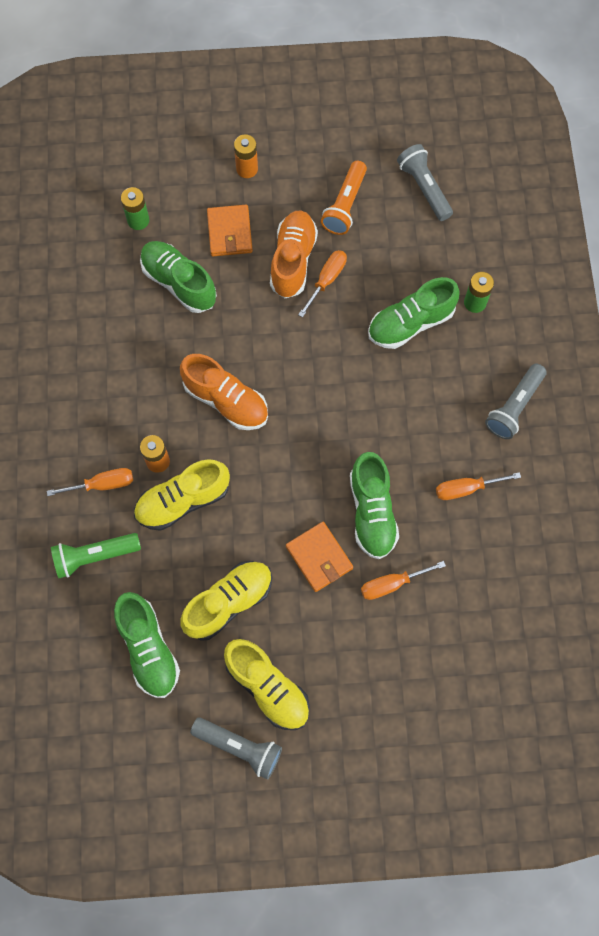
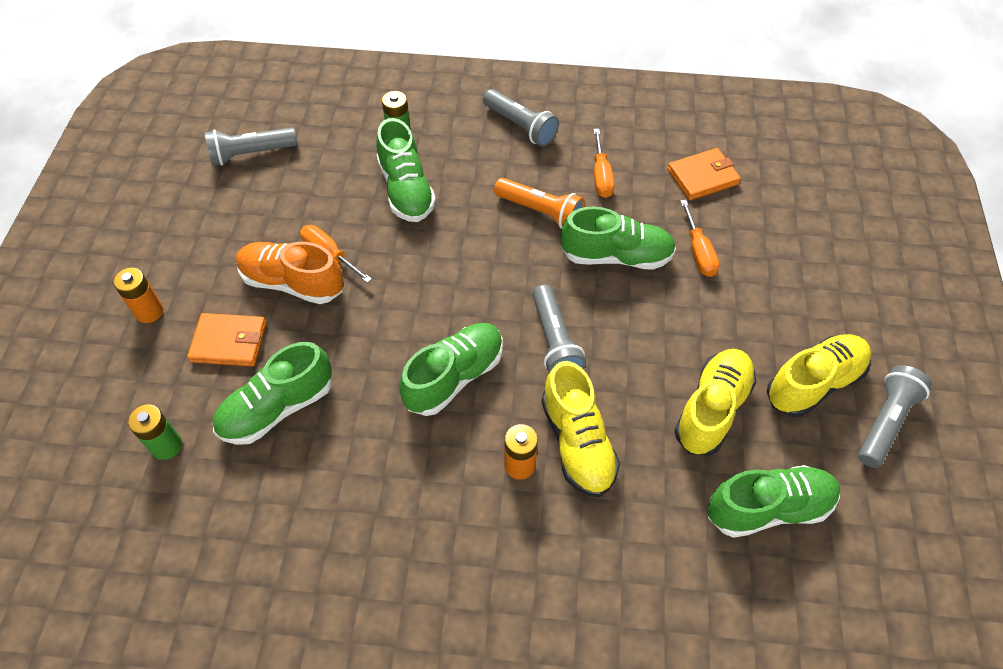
camera: 80 degrees left, 15 degrees down
orange screwdriver [47,468,133,496] -> none
green flashlight [51,533,141,578] -> none
orange shoe [180,354,268,430] -> green shoe [399,323,503,416]
yellow shoe [180,561,272,641] -> yellow shoe turned 60 degrees clockwise [674,349,756,455]
orange wallet [286,522,353,592] -> orange wallet moved to [667,148,741,200]
orange flashlight [321,161,367,235] -> orange flashlight moved to [494,178,585,229]
none -> grey flashlight [533,285,586,373]

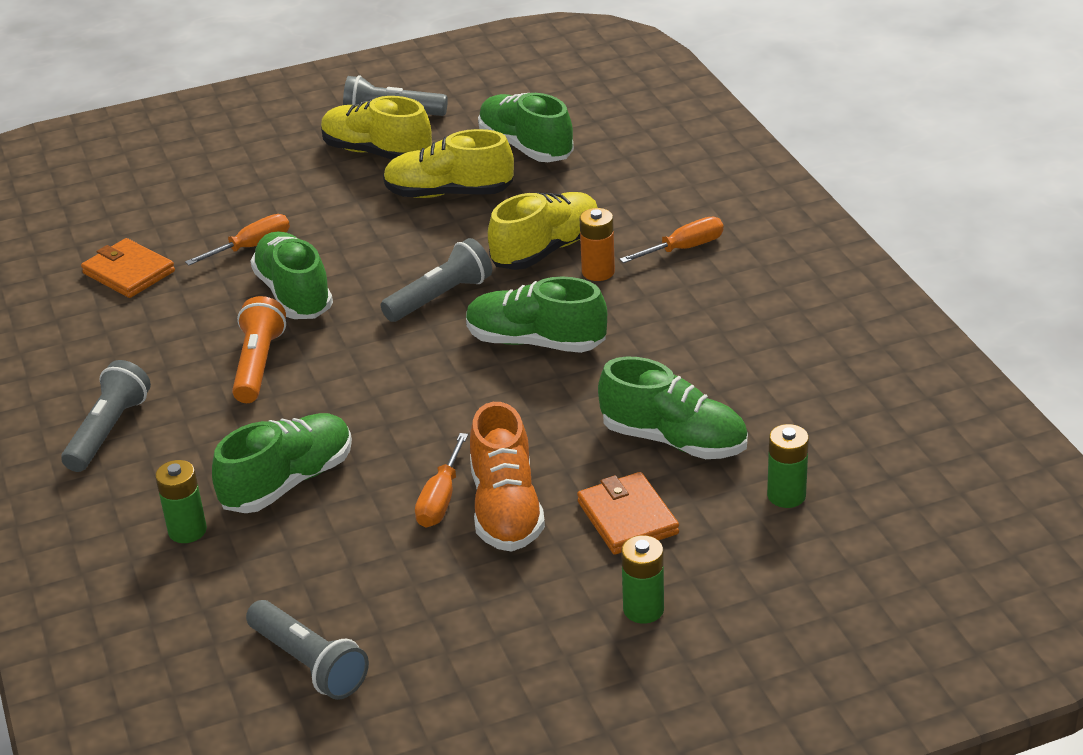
camera: 115 degrees left, 20 degrees down
orange battery [113,268,163,323] -> green battery [621,535,664,624]
orange screwdriver [594,129,614,198] -> orange screwdriver moved to [619,217,723,263]

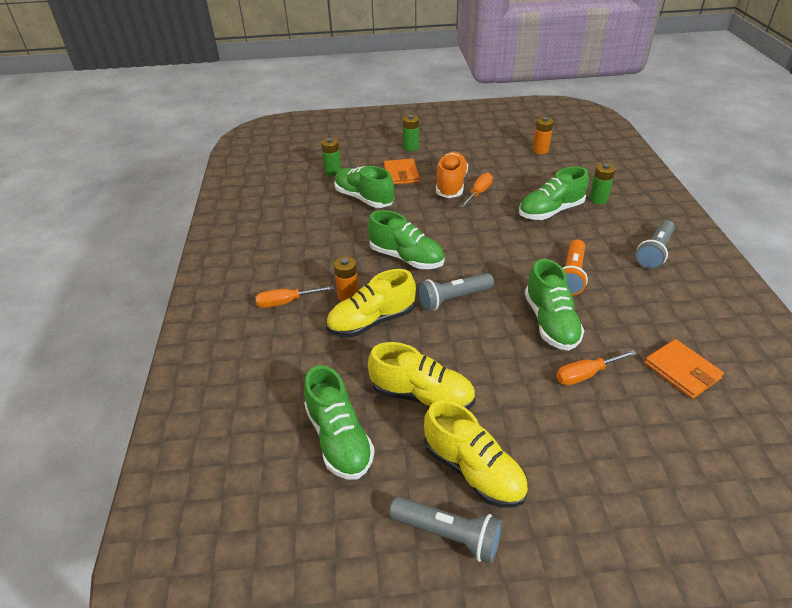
camera: 165 degrees left, 5 degrees up
grey flashlight [246,600,369,700] -> orange battery [533,117,554,154]

